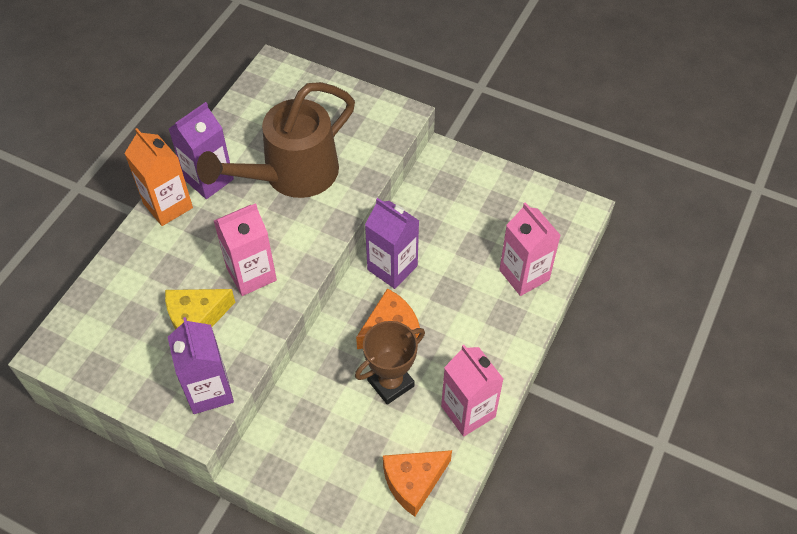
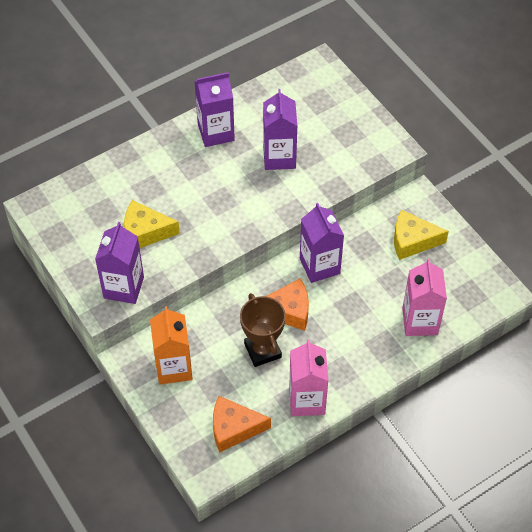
camera: 30 degrees right, 0 degrees up
orange carton [124,128,193,226] -> orange carton moved to [150,306,193,385]
brown watering can [197,82,355,198] -> purple carton [263,89,297,170]
pink carton [214,203,277,296] -> none
brown trophy [355,321,425,405] -> brown trophy turned 75 degrees clockwise [240,293,286,367]
none -> yellow cheese [394,210,449,260]

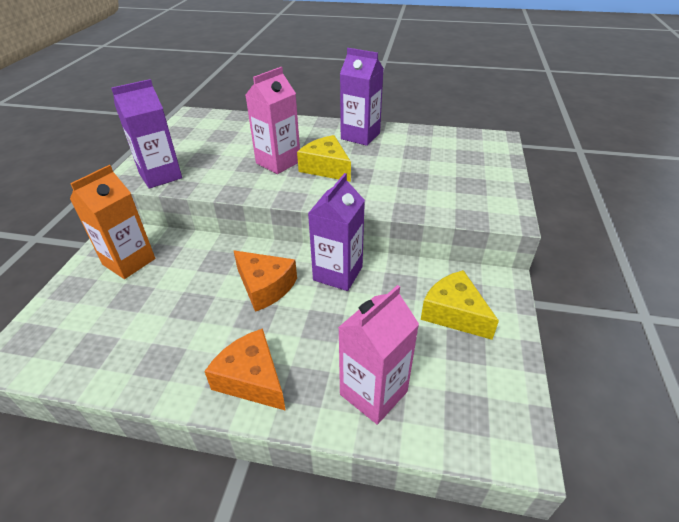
camera: 45 degrees right, 15 degrees down
yellow cheese [124,200,180,248] -> yellow cheese moved to [297,135,351,182]
orange cheese [213,396,271,453] -> orange cheese moved to [204,328,286,411]
brown trophy [240,293,286,367] -> none
purple carton [263,89,297,170] -> none
pink carton [289,340,328,416] -> pink carton moved to [246,67,300,174]

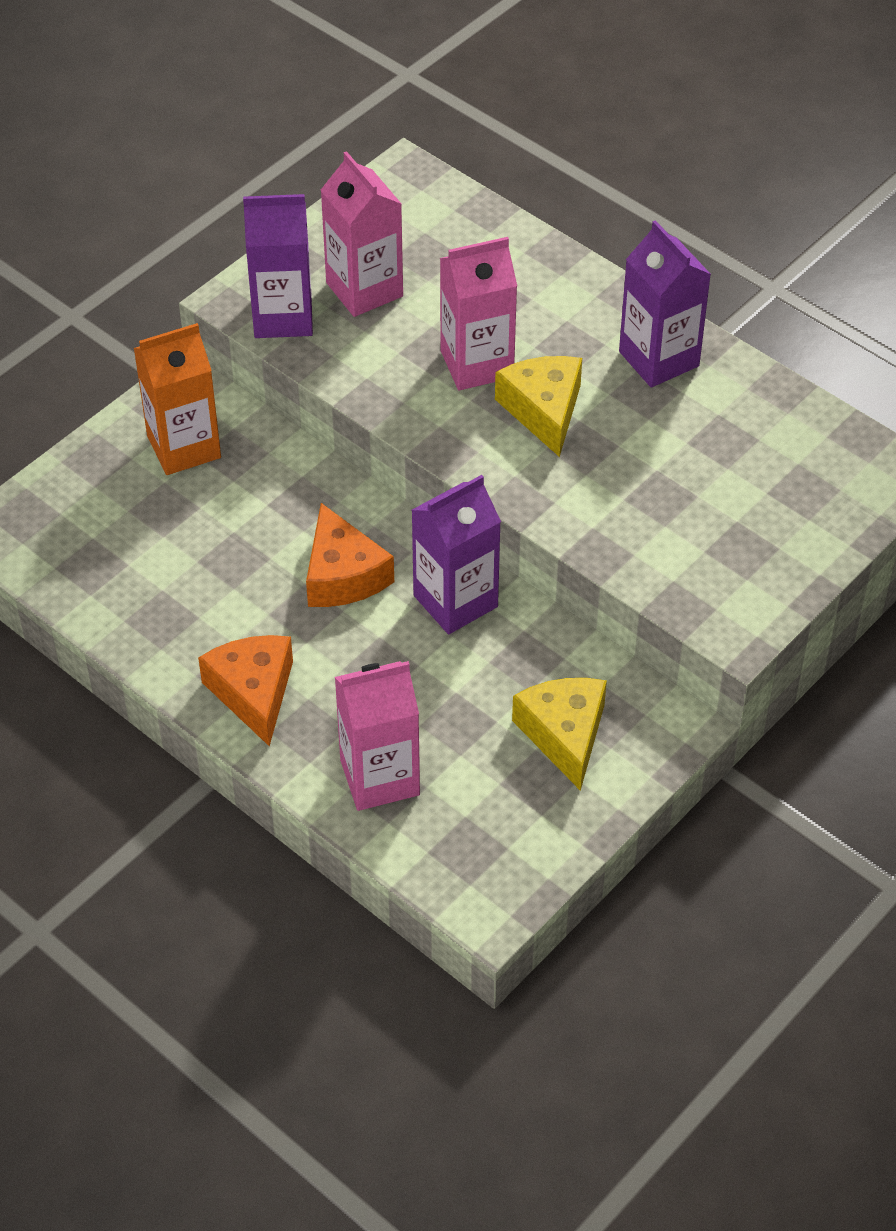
camera: 30 degrees right, 10 degrees up
none -> pink carton [321,151,403,317]

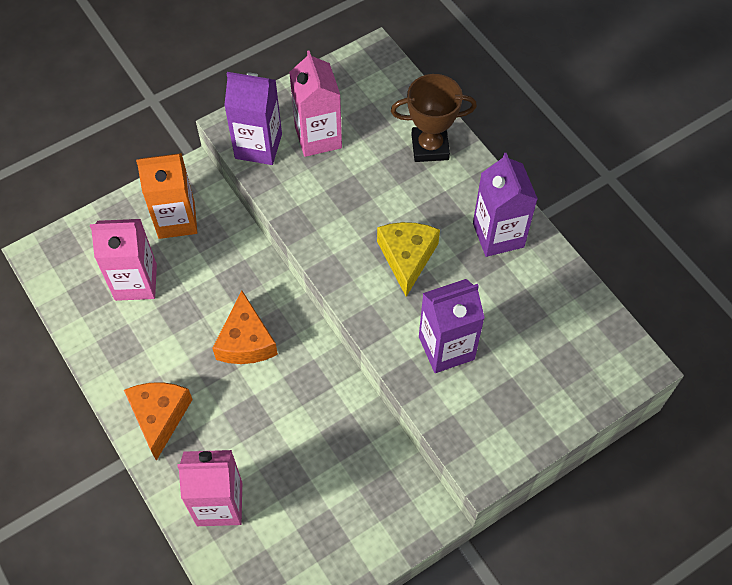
camera: 15 degrees right, 10 degrees up
purple carton [412,475,501,634] -> purple carton moved to [419,279,485,373]
pink carton [440,237,517,390] -> pink carton moved to [90,219,157,301]
yellow cheese [512,678,607,791] -> none
none -> brown trophy [391,74,477,162]

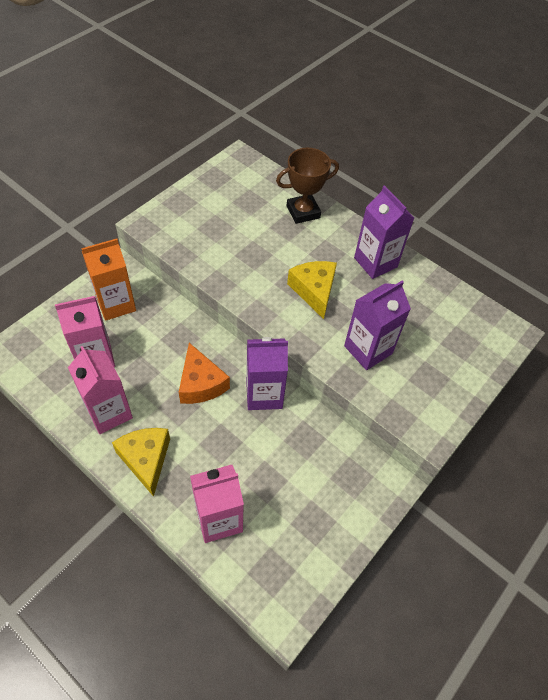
camera: 20 degrees left, 5 degrees down
orange cheese [124,382,193,461] -> yellow cheese [112,428,170,497]
purple carton [224,72,282,165] -> purple carton moved to [246,337,288,410]
pink carton [289,50,342,157] -> pink carton moved to [68,346,133,434]

